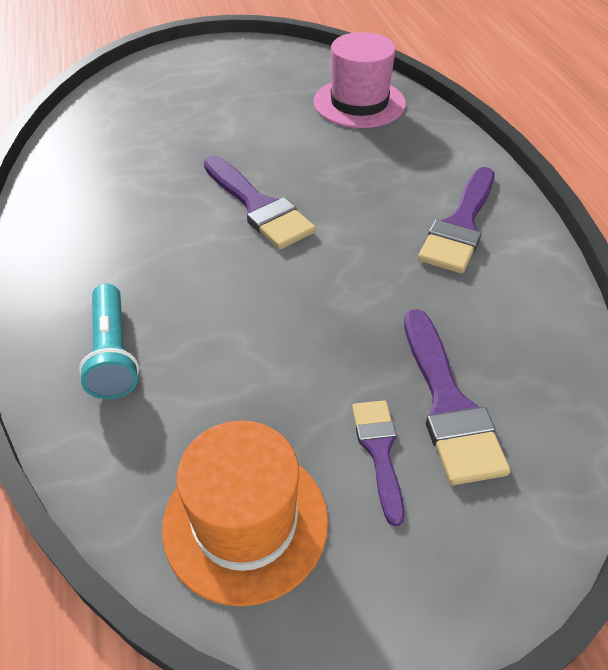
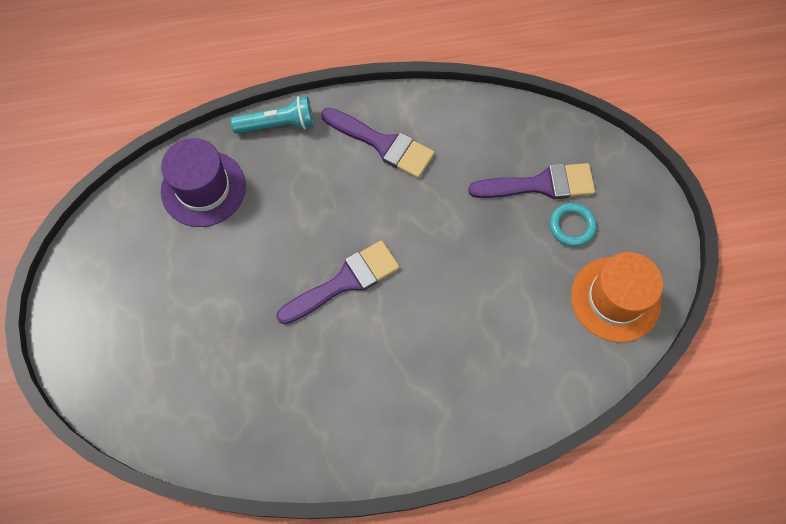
camera: 85 degrees left, 20 degrees up
turquoise flashlight [79,283,139,399] -> turquoise flashlight moved to [231,96,314,134]
pink hat [313,32,406,128] -> purple hat [161,138,246,227]
purple brush [352,400,405,526] -> turquoise ring [549,203,597,247]

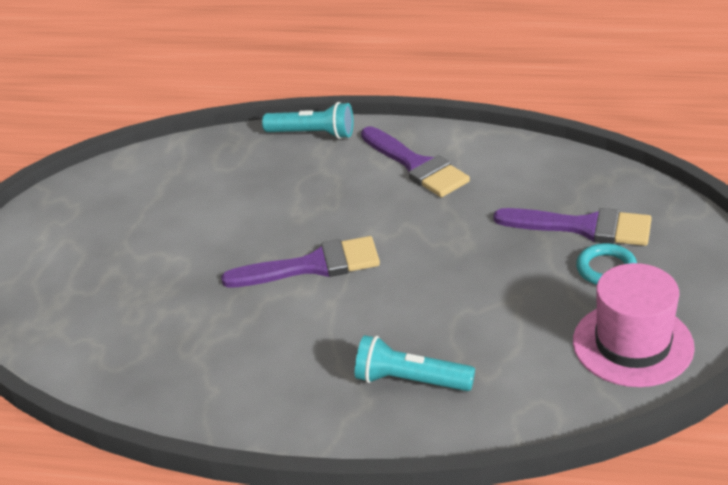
camera: 25 degrees right, 30 degrees down
purple hat [161,138,246,227] -> none
orange hat [571,252,663,342] -> pink hat [573,263,695,387]
none -> turquoise flashlight [355,335,475,391]

